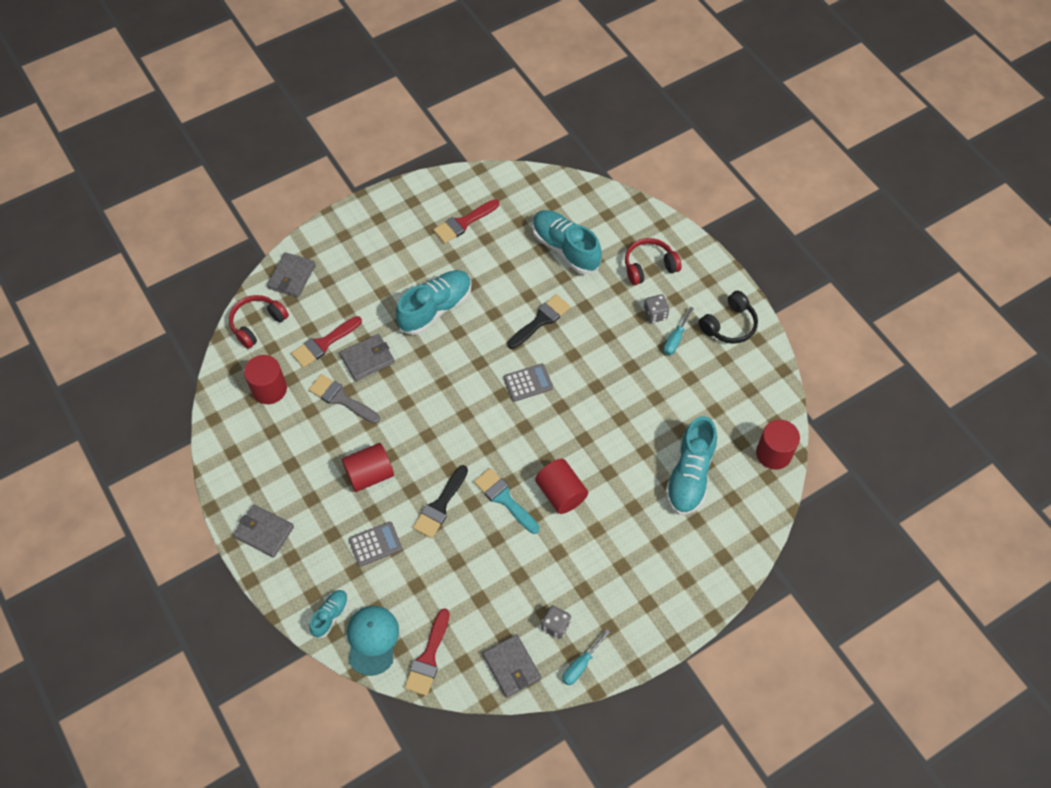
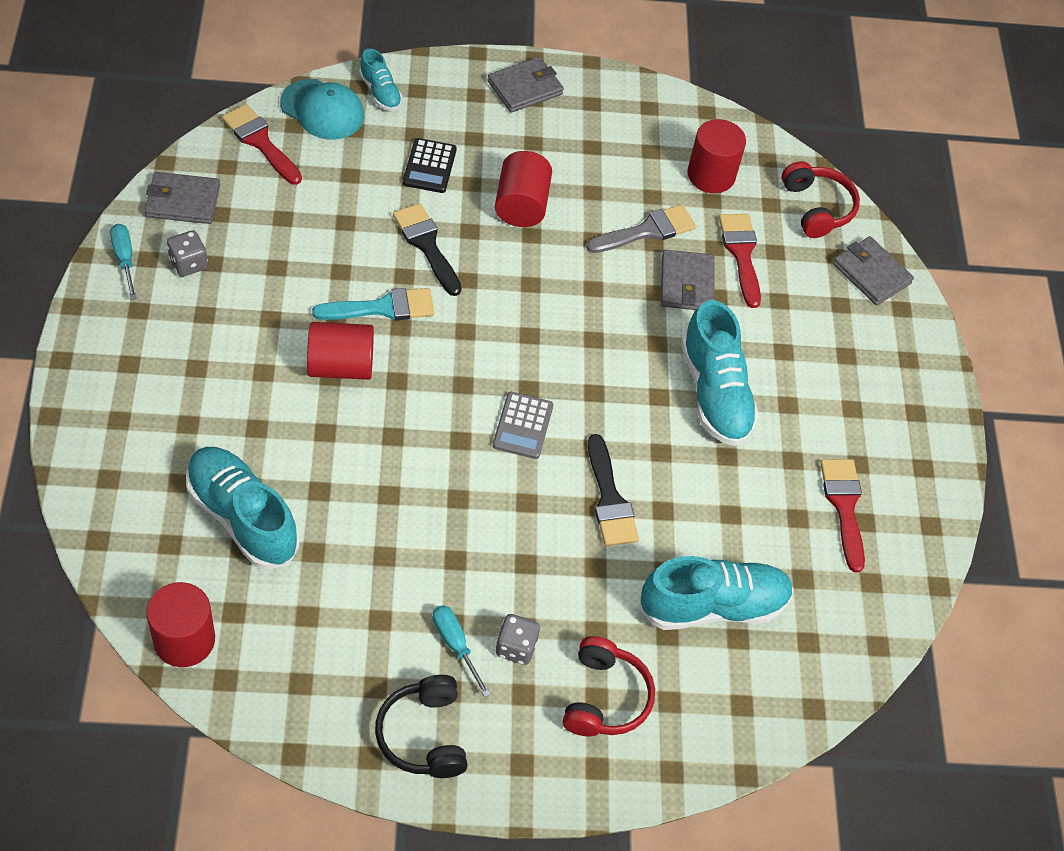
camera: 115 degrees right, 5 degrees down
grey calculator [349,522,402,567] -> black calculator [403,138,457,193]

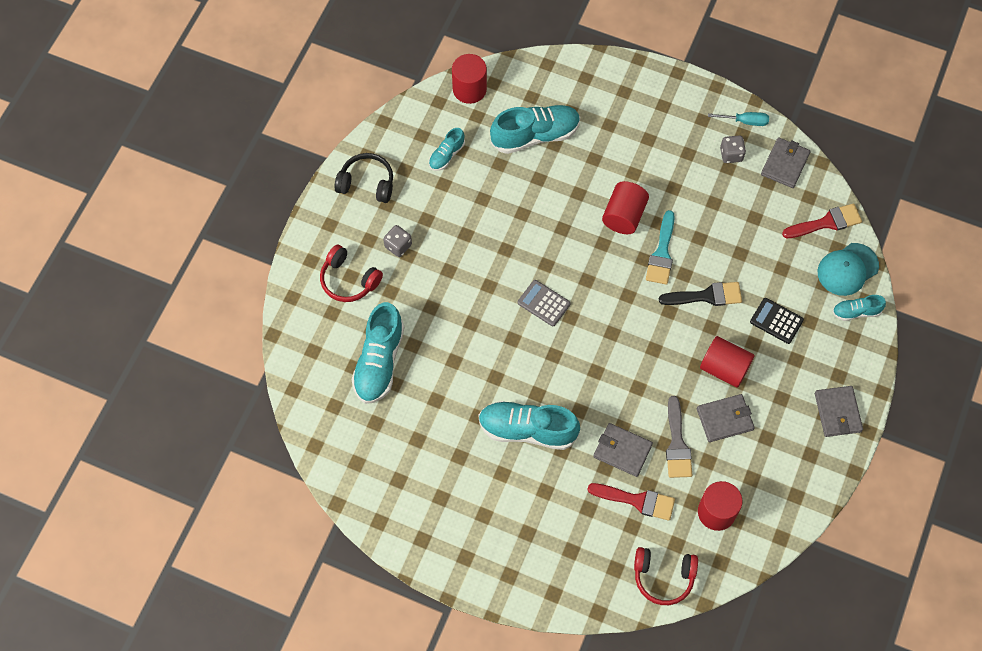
camera: 120 degrees right, 10 degrees up
turquoise screwdriver [433,605,490,697] -> none
black brush [588,434,639,546] -> none
red brush [820,459,865,572] -> none
grey wallet [833,236,914,305] -> grey wallet moved to [697,394,755,442]
none -> turquoise shoe [429,128,465,171]

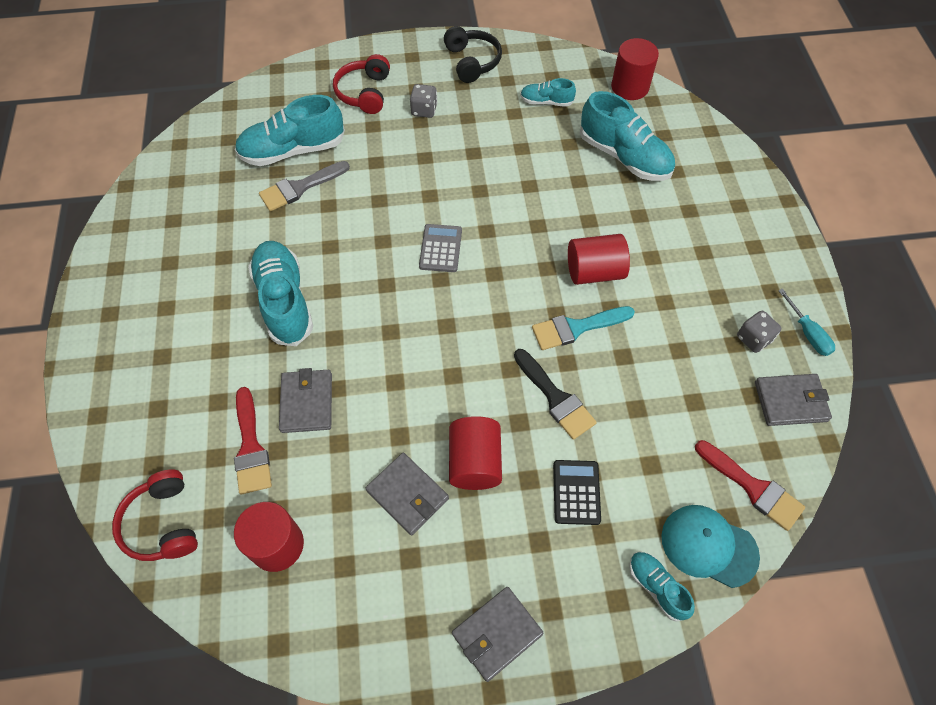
camera: 60 degrees right, 5 degrees down
grey brush [666,396,692,478] -> grey brush moved to [259,161,350,211]

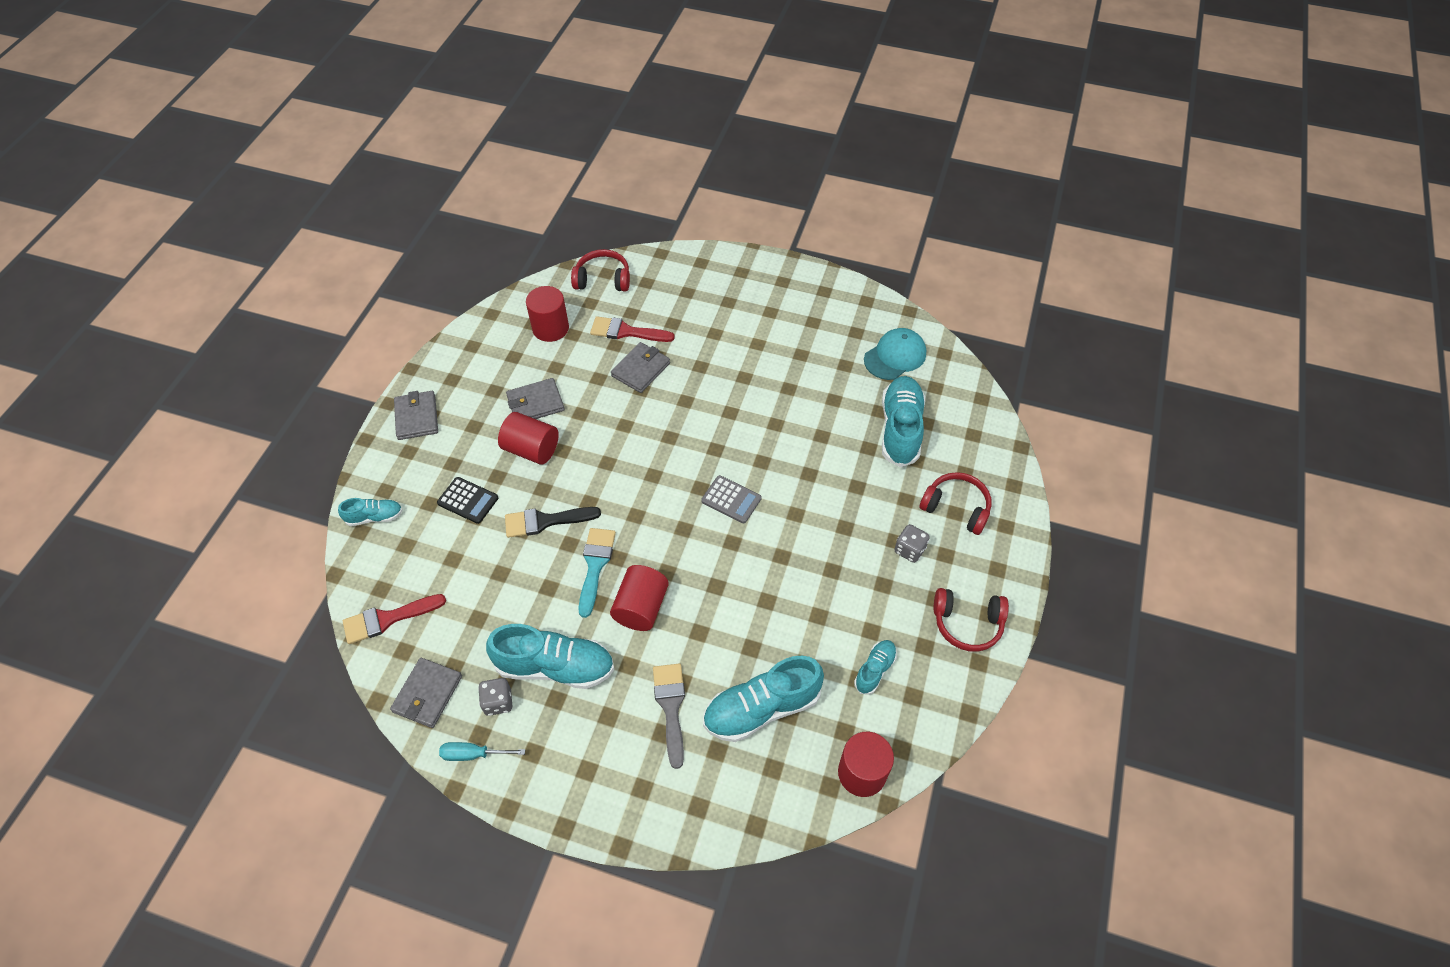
camera: 115 degrees right, 5 degrees down
turquoise shoe [248,241,313,346] -> turquoise shoe moved to [486,624,614,689]
grey brush [259,161,350,211] -> grey brush moved to [653,663,685,769]
grey wallet [279,368,332,433] -> grey wallet turned 75 degrees counterclockwise [611,342,670,393]
black headphones [444,26,502,83] -> red headphones [934,588,1009,652]
turquoise cap [662,505,760,588] -> turquoise cap moved to [864,328,926,380]

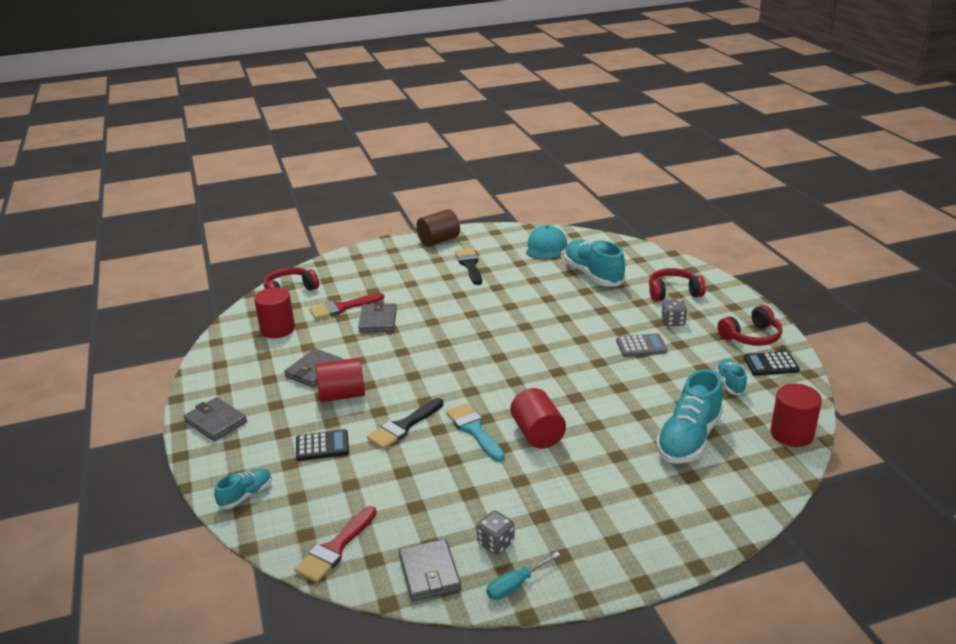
camera: 35 degrees left, 25 degrees down
turquoise shoe [486,624,614,689] -> none
grey brush [653,663,685,769] -> none
grey calculator [701,475,762,523] -> grey calculator moved to [616,333,668,357]
none -> brown cylinder [417,209,460,246]
none -> black brush [455,248,482,285]
none -> black calculator [744,351,800,376]

